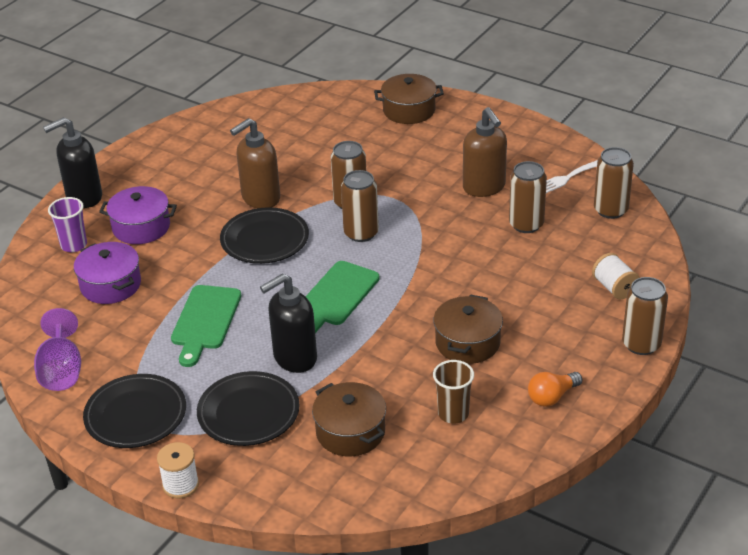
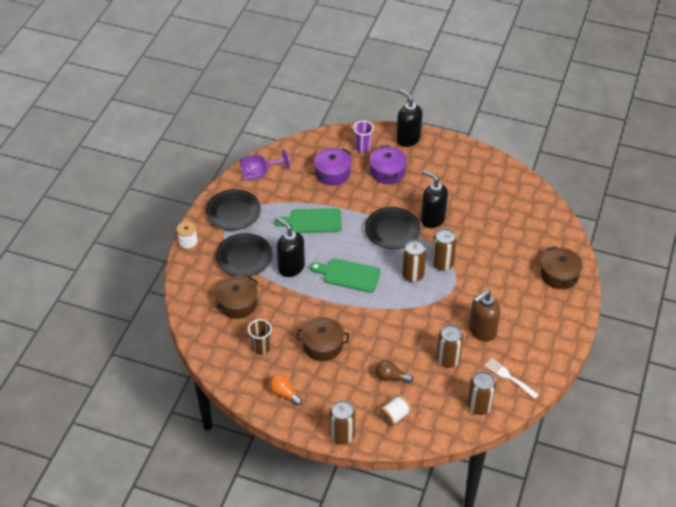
camera: 75 degrees right, 10 degrees up
brown soap dispenser [230,118,280,208] -> black soap dispenser [421,170,448,228]
none -> brown light bulb [375,360,413,383]

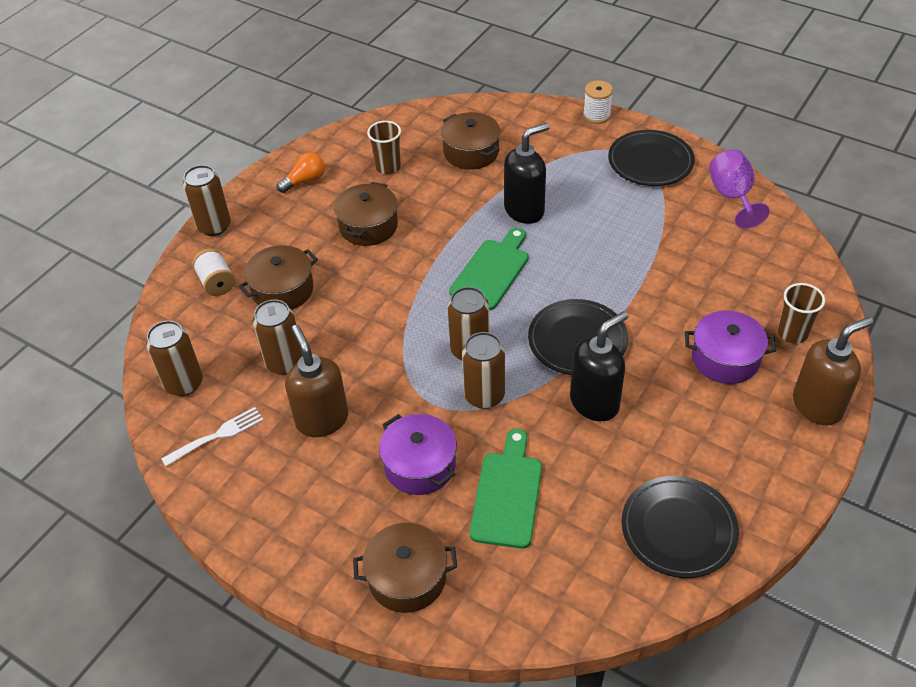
camera: 105 degrees right, 0 degrees up
black plate [216,233,272,277] -> black plate moved to [621,476,739,578]
green cutting board [274,208,342,233] -> green cutting board moved to [470,429,542,549]
purple pot [314,148,352,186] -> purple pot moved to [379,414,457,495]
purple cup [353,121,374,153] -> brown cup [778,283,825,344]
brown light bulb [375,360,413,383] -> brown pot [239,245,318,310]
black soap dispenser [396,89,422,147] -> brown soap dispenser [793,317,873,425]

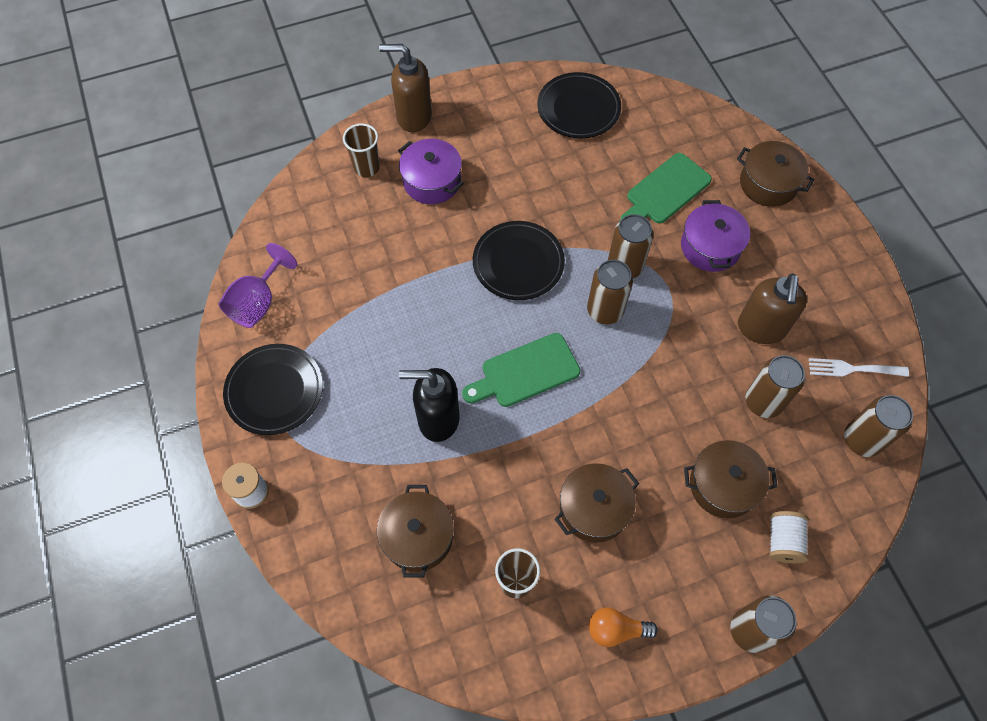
camera: 145 degrees left, 15 degrees up
black soap dispenser [570,311,628,421] -> none

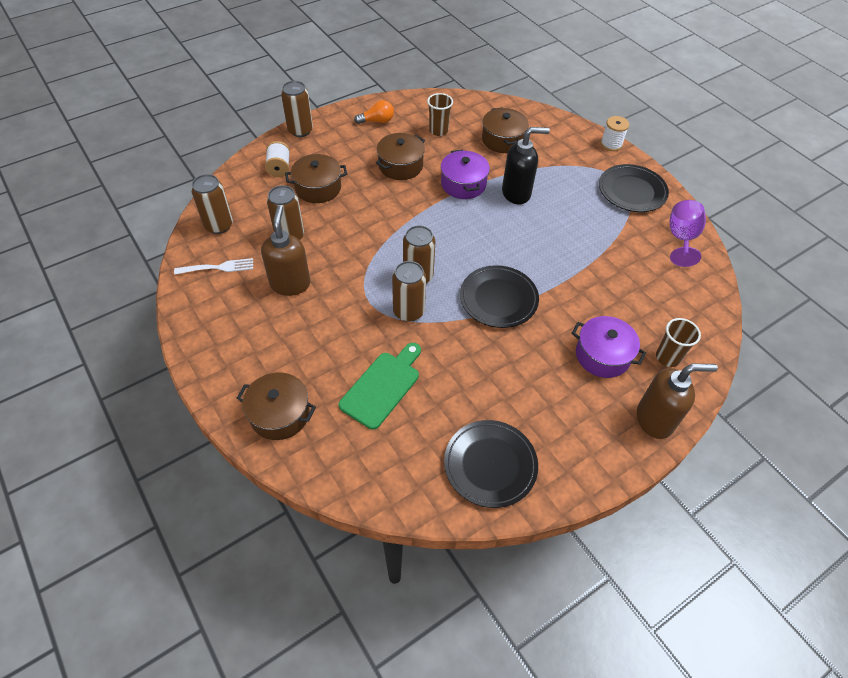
camera: 165 degrees right, 10 degrees down
green cutting board [462,333,580,407] -> none
purple pot [681,200,750,272] -> purple pot moved to [441,149,490,199]

